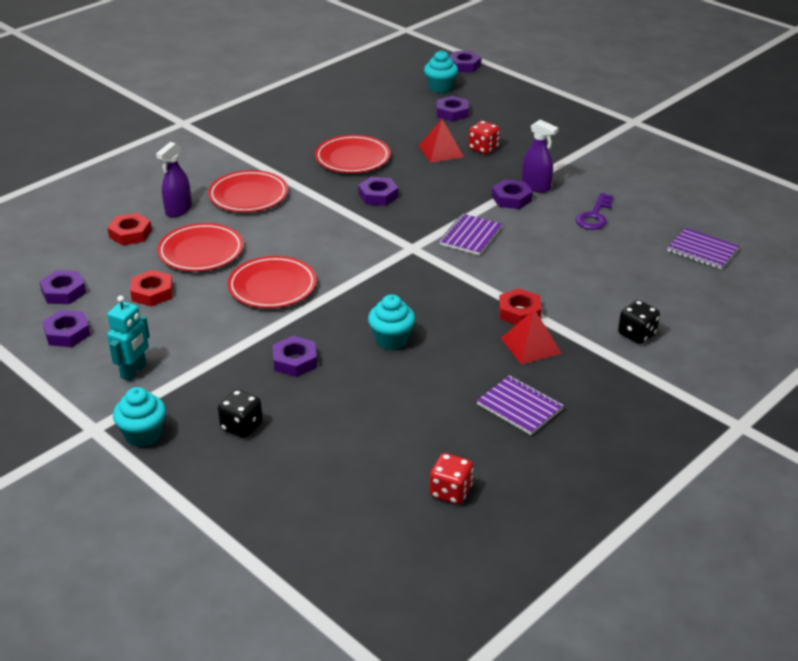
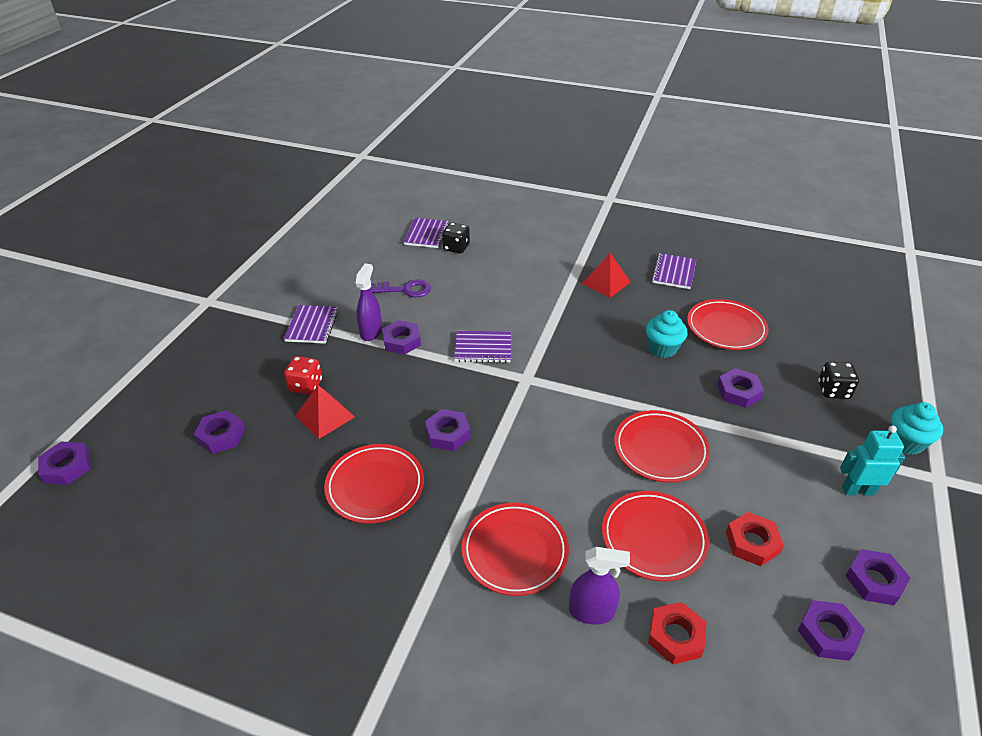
camera: 115 degrees left, 5 degrees up
turquoise cupcake [424,50,458,93] -> none
red dice [430,453,473,505] -> none
red nut [499,288,541,325] -> none
black dice [618,300,660,344] -> black dice moved to [442,222,470,253]
none -> purple notebook [284,305,339,344]
none -> red plate [687,299,769,350]

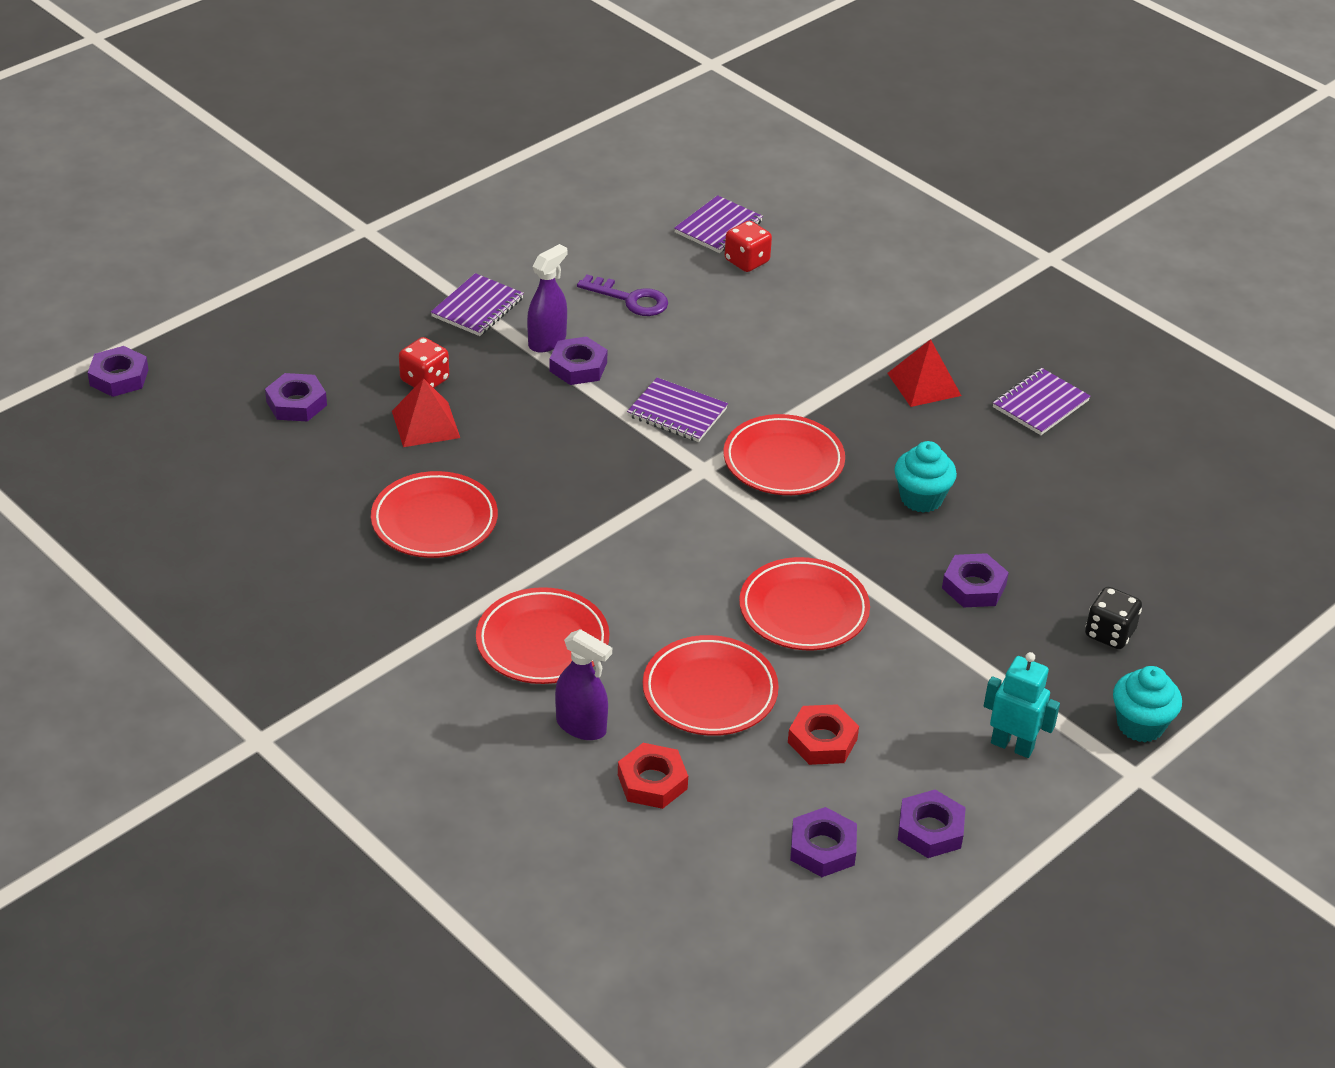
camera: 25 degrees right, 0 degrees up
purple nut [425,409,471,451] -> none
black dice [442,222,470,253] -> red dice [725,221,772,272]
red plate [687,299,769,350] -> red plate moved to [723,414,845,495]

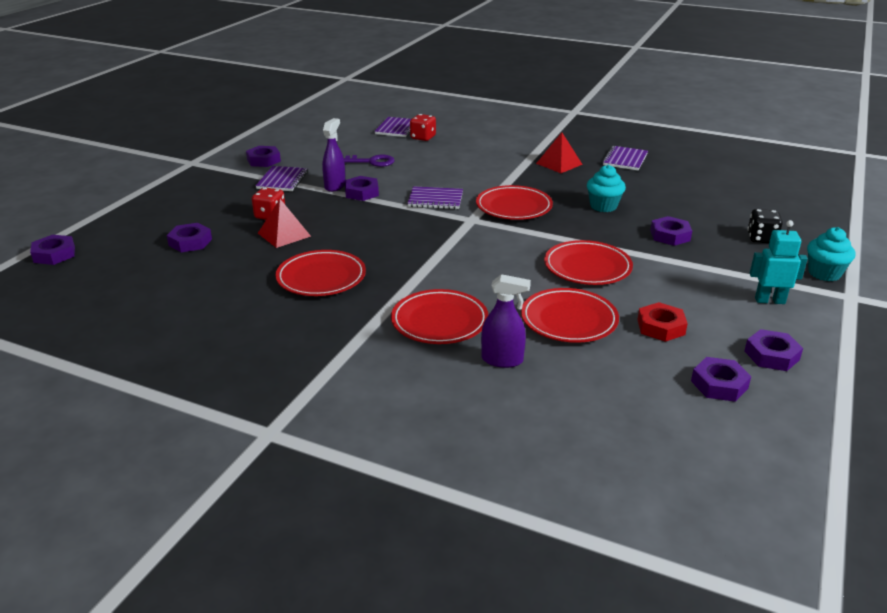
camera: 20 degrees left, 10 degrees down
red nut [618,743,688,809] -> none
none -> purple nut [246,146,281,167]

